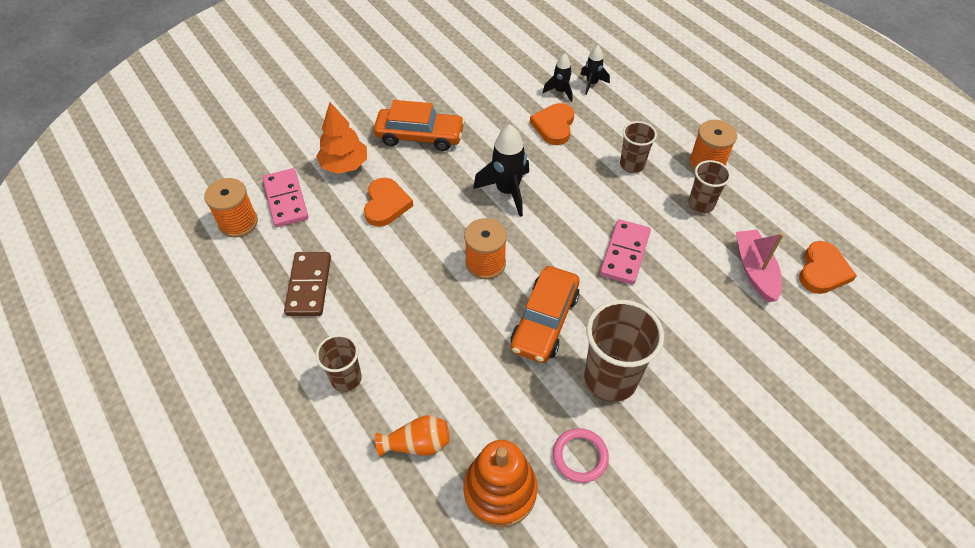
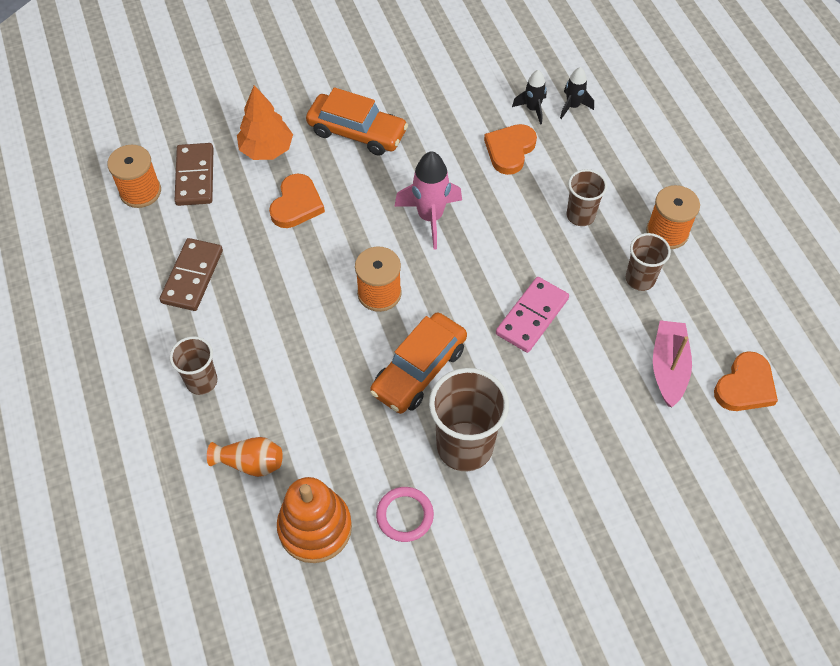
camera: 15 degrees right, 5 degrees up
pink domino [263,168,308,227] -> brown domino [174,143,213,206]
black rocket [473,124,529,217] -> pink rocket [394,151,462,250]

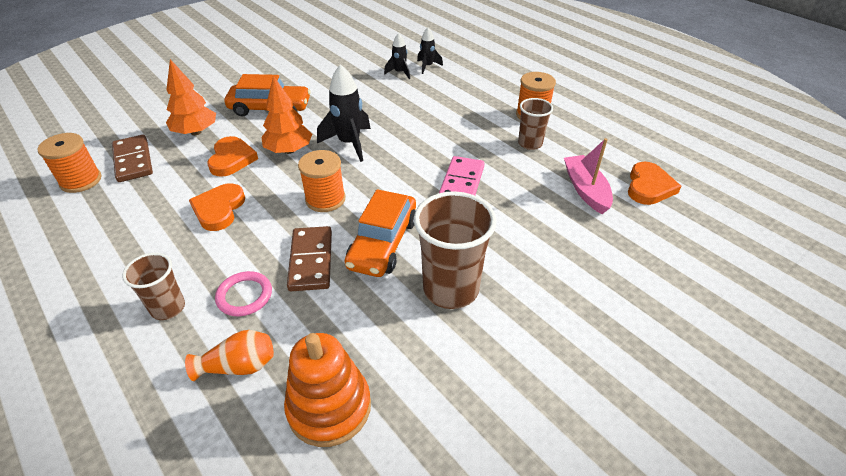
camera: 20 degrees left, 15 degrees down
brown domino [160,238,223,311] -> brown domino moved to [287,226,332,291]
pink ring [376,487,434,542] -> pink ring moved to [215,271,272,316]
pink rocket [394,151,462,250] -> black rocket [317,64,371,162]
orange heart [484,124,537,175] -> orange heart moved to [189,183,245,231]
brown cup [567,169,607,226] -> none
none -> orange tree [261,76,312,154]

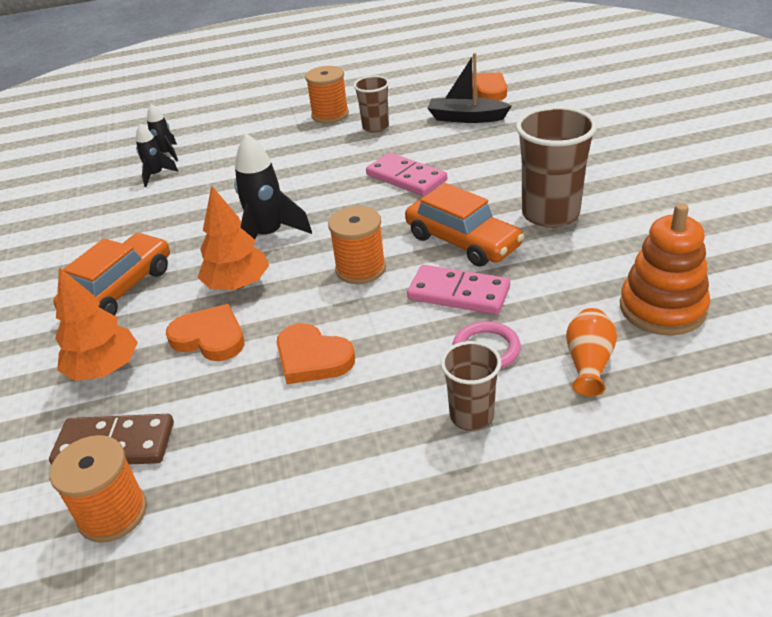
camera: 60 degrees left, 5 degrees down
brown domino [287,226,332,291] -> pink domino [407,265,510,315]
pink boat [564,138,613,214] -> black boat [427,53,512,123]

